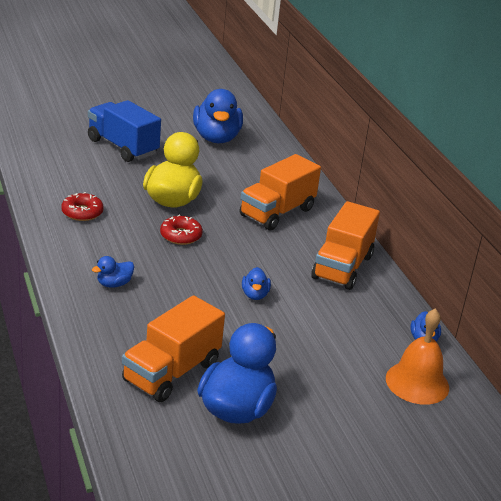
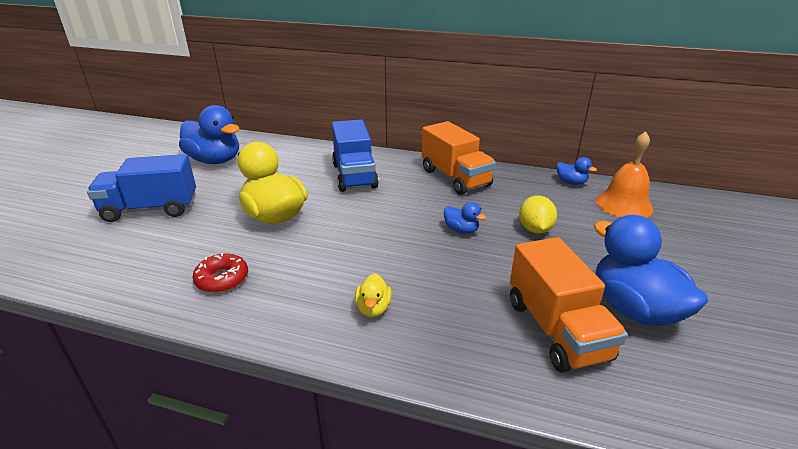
camera: 50 degrees left, 0 degrees up
blue duck [92,256,134,288] -> yellow duck [355,273,392,317]
red donut [160,214,203,245] -> none
orange truck [240,154,321,231] -> blue truck [332,120,379,192]
none -> yellow lemon [519,195,557,234]

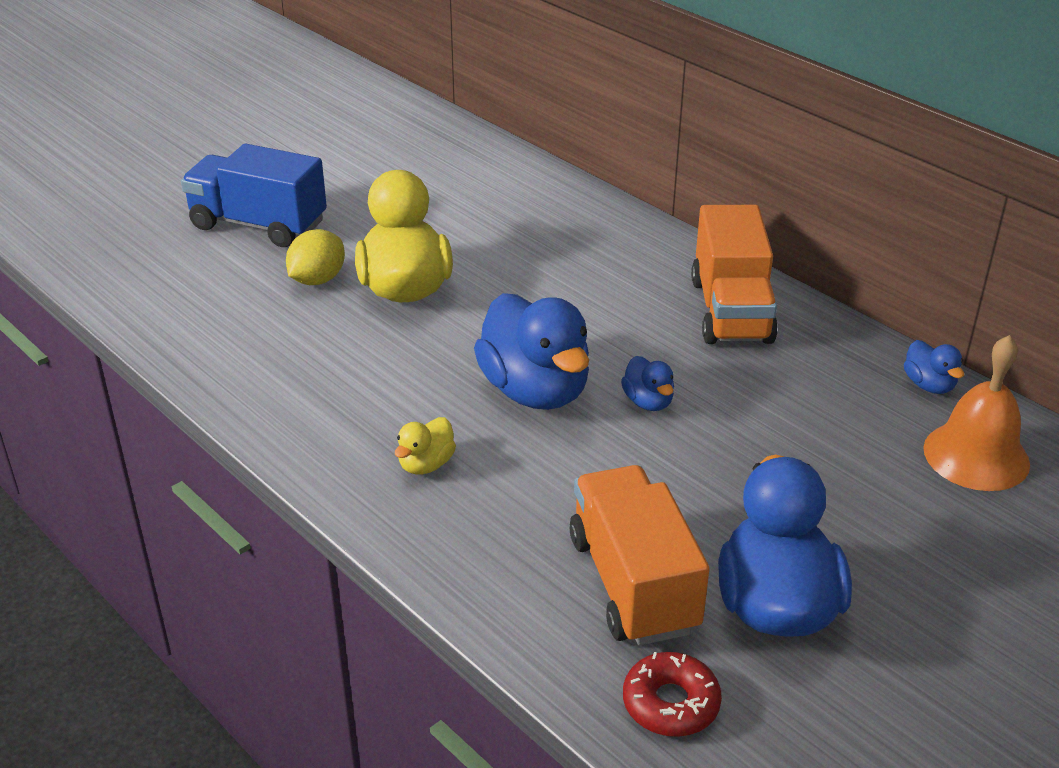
camera: 30 degrees right, 5 degrees up
blue duck [179,105,239,164] -> blue duck moved to [474,293,589,410]
red donut [192,253,248,293] -> red donut moved to [623,652,722,737]
blue truck [332,120,379,192] -> none
orange truck [510,237,628,373] -> orange truck turned 150 degrees clockwise [570,465,709,645]
yellow lemon [519,195,557,234] -> yellow lemon moved to [286,229,345,285]

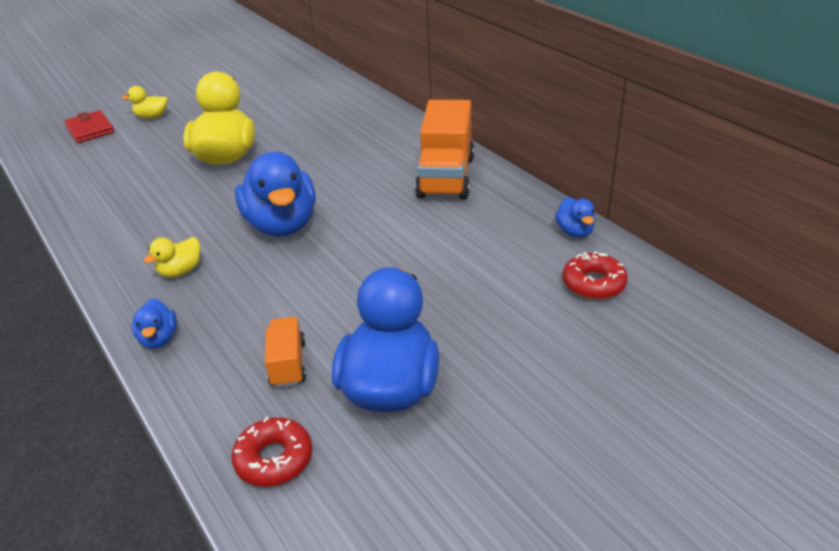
camera: 10 degrees right, 0 degrees up
blue truck [181,144,327,247] -> yellow duck [122,86,168,119]
yellow lemon [286,229,345,285] -> none
orange truck [570,465,709,645] -> orange truck [265,317,306,388], size x0.52
blue duck [621,356,674,411] -> blue duck moved to [132,299,177,348]
orange bell [923,335,1030,491] -> red donut [563,251,628,300]
none -> red wallet [64,110,114,143]

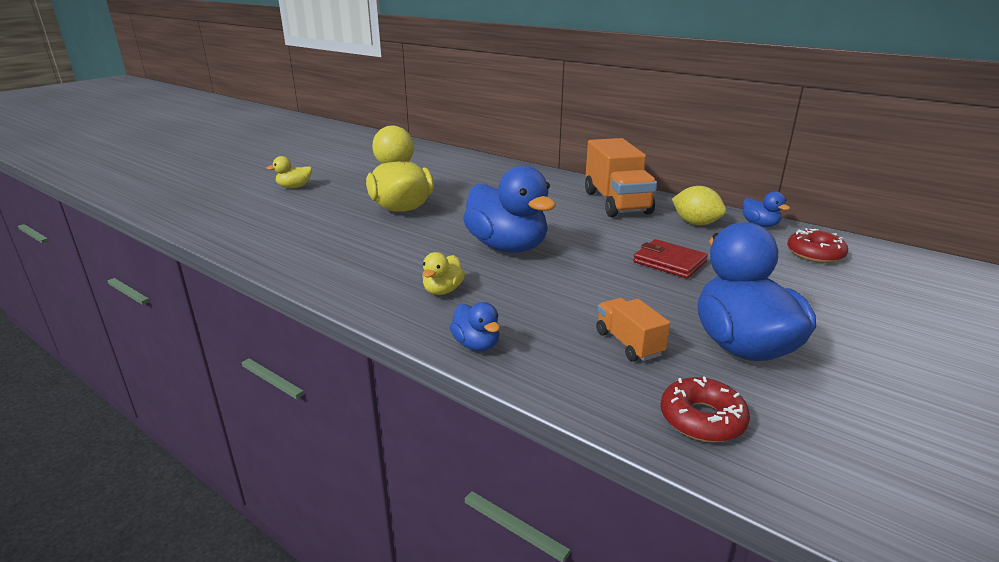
camera: 20 degrees left, 10 degrees down
red wallet [64,110,114,143] -> red wallet moved to [633,239,708,278]
none -> yellow lemon [672,186,726,225]

